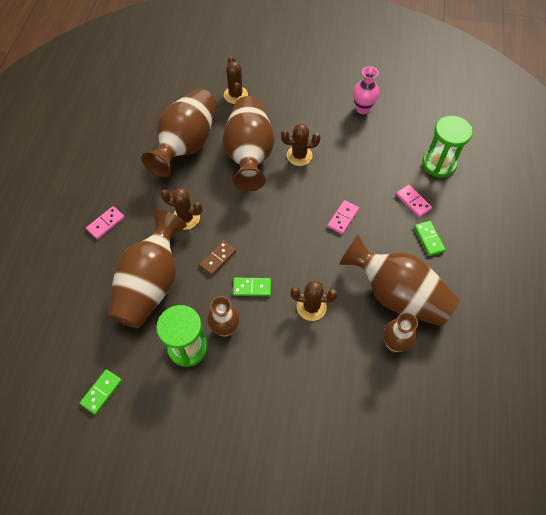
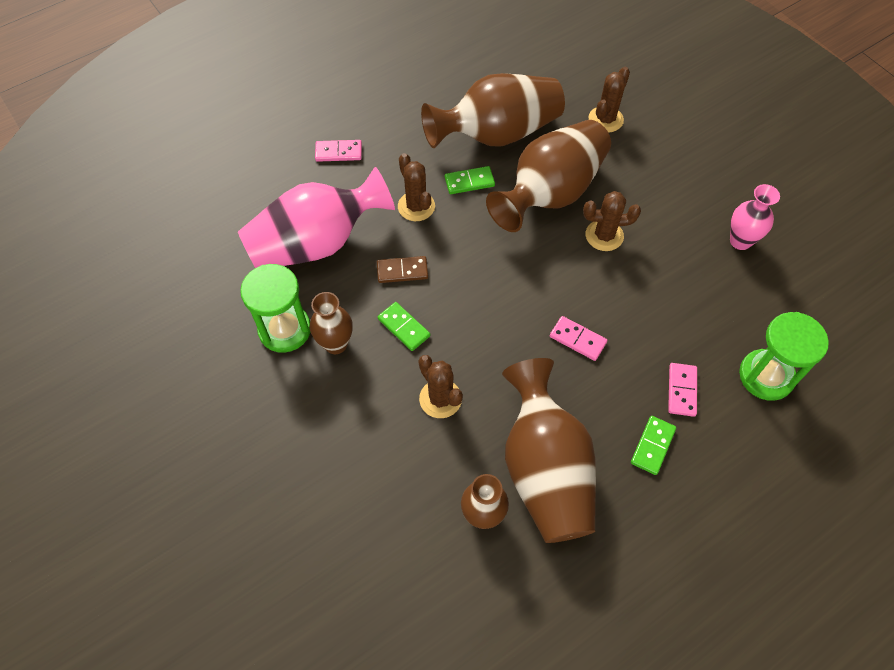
camera: 45 degrees right, 0 degrees up
green domino [79,369,122,415] -> green domino moved to [445,166,495,194]
brown vase [108,210,186,328] -> pink vase [238,167,395,268]
brown cactus [281,123,321,166] -> brown cactus turned 45 degrees counterclockwise [583,191,641,251]
pink domino [327,200,359,234] -> pink domino turned 45 degrees clockwise [550,316,607,361]

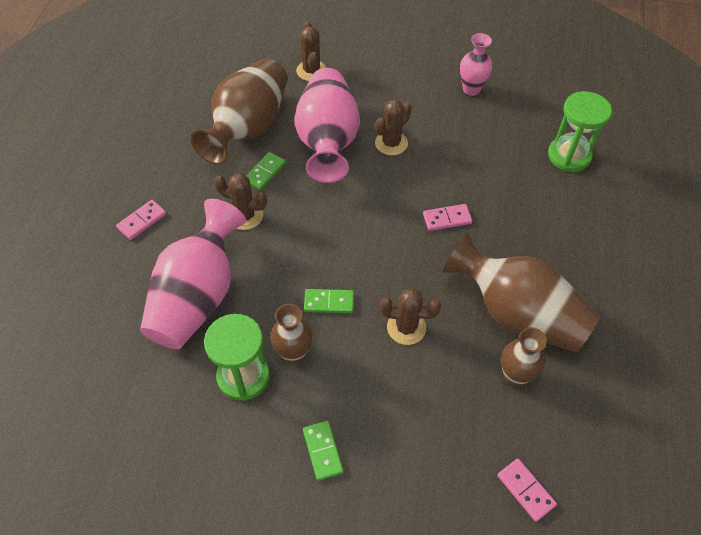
camera: 45 degrees left, 5 degrees down
brown domino [377,256,428,283] -> none
brown vase [486,120,611,232] -> pink vase [294,68,360,183]
green domino [631,416,676,475] -> green domino moved to [303,421,344,481]
pink domino [668,363,697,417] -> pink domino moved to [497,459,557,522]

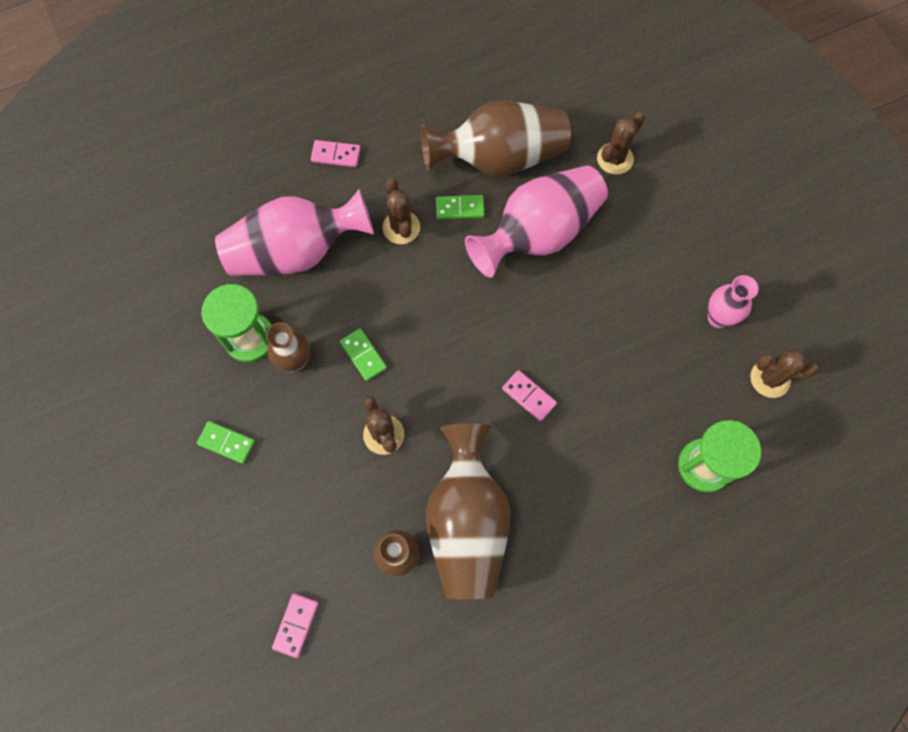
camera: 55 degrees right, 15 degrees up
green domino [303,421,344,481] -> green domino turned 75 degrees clockwise [197,421,255,464]
brown cactus [375,99,412,155] -> brown cactus moved to [750,349,819,398]

